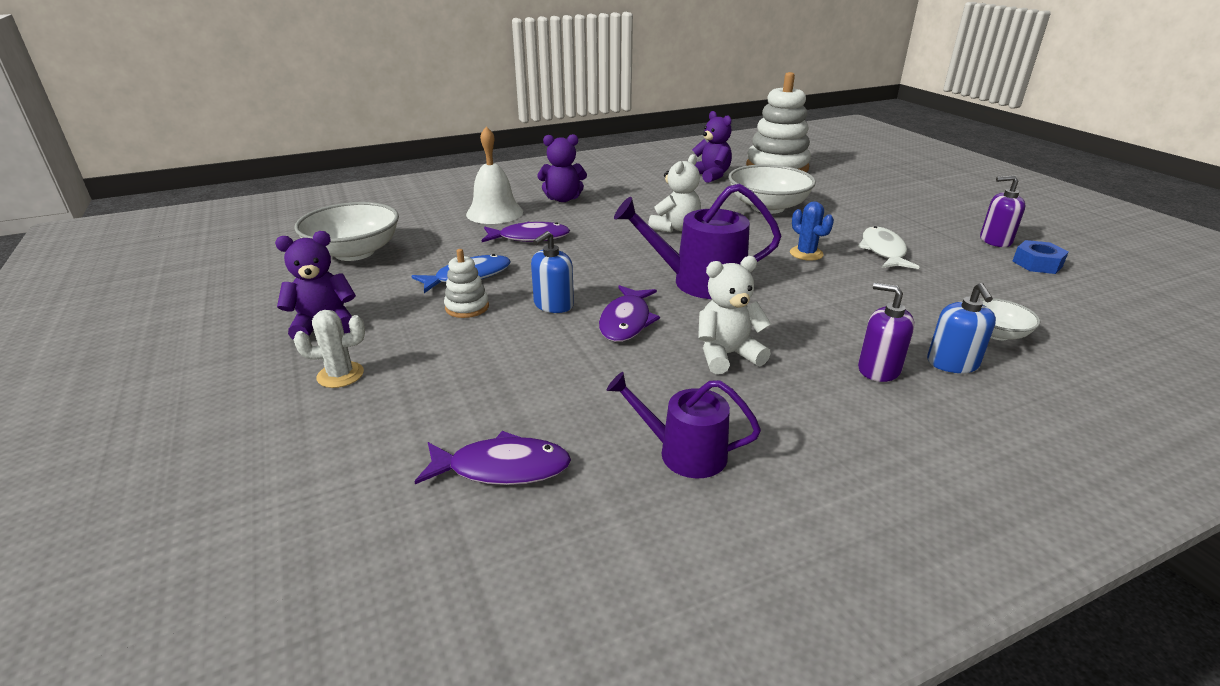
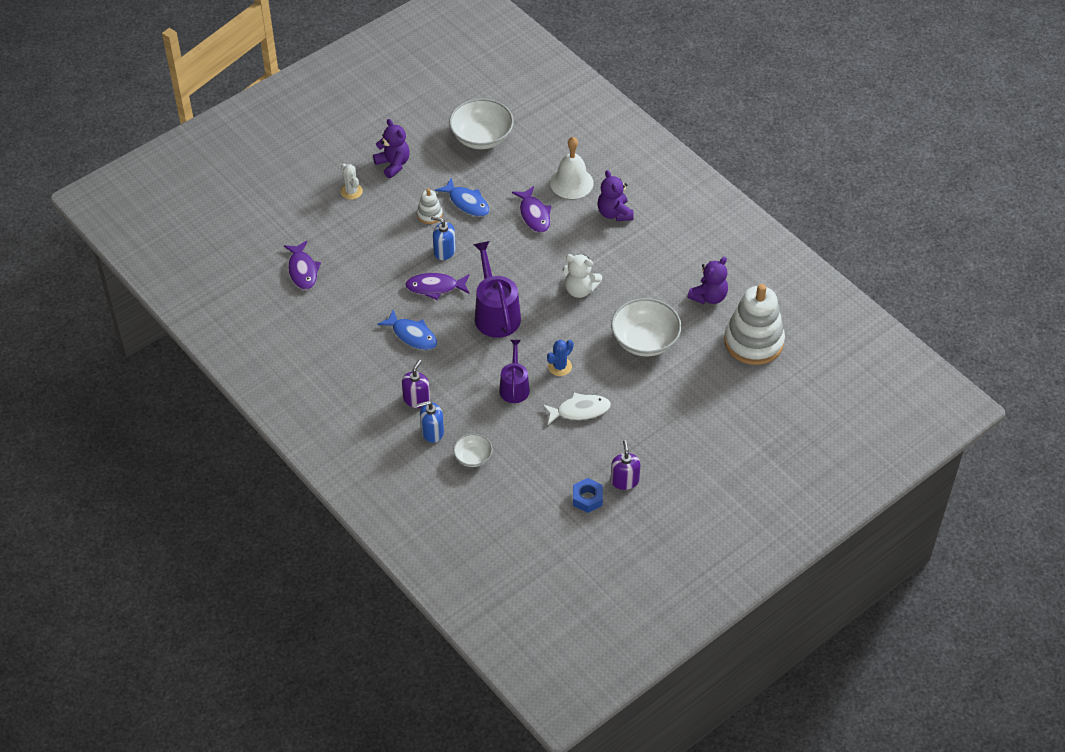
camera: 75 degrees right, 20 degrees up
purple watering can [607,372,761,478] -> purple watering can moved to [499,340,530,403]
white teddy bear [698,256,771,374] -> blue fish [377,310,437,350]

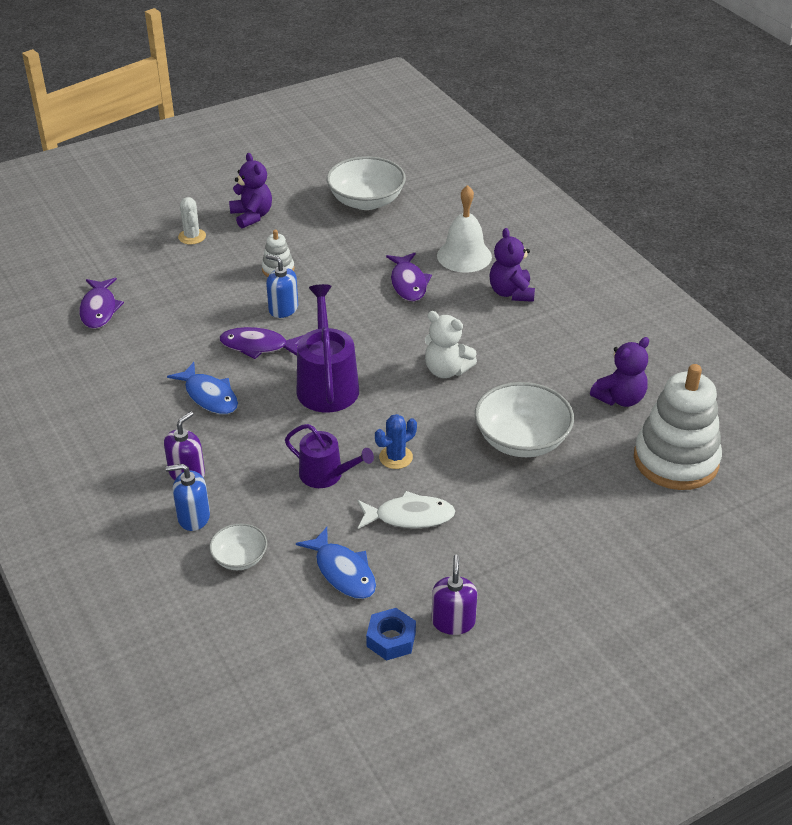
camera: 10 degrees right, 10 degrees down
blue fish [435,178,489,217] -> blue fish moved to [296,527,376,599]
purple watering can [499,340,530,403] -> purple watering can turned 105 degrees clockwise [285,424,374,488]

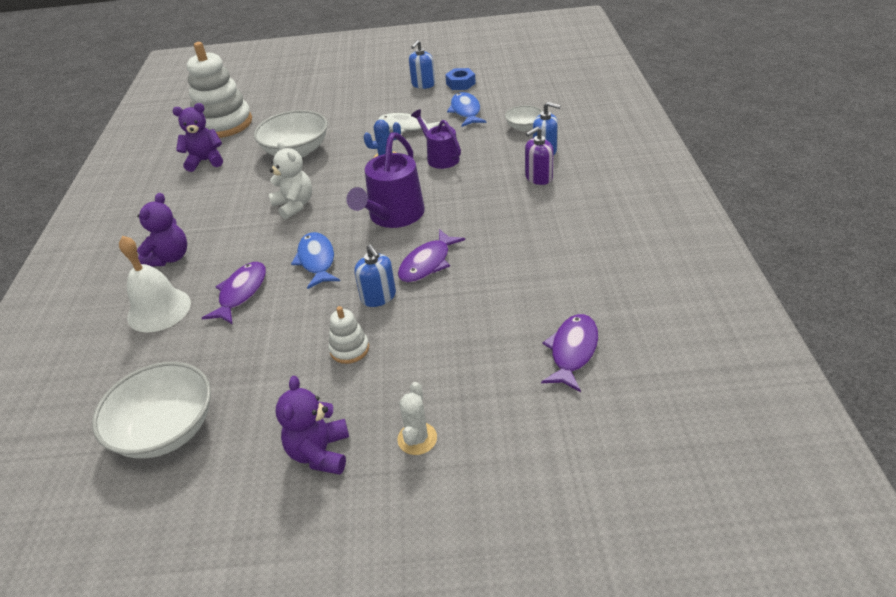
camera: 150 degrees left, 0 degrees up
blue fish [167,362,238,414] -> blue fish moved to [291,232,340,289]
purple fish [220,327,304,359] -> purple fish turned 90 degrees clockwise [398,229,465,283]
purple soap dispenser [431,555,477,635] -> blue soap dispenser [409,40,435,89]

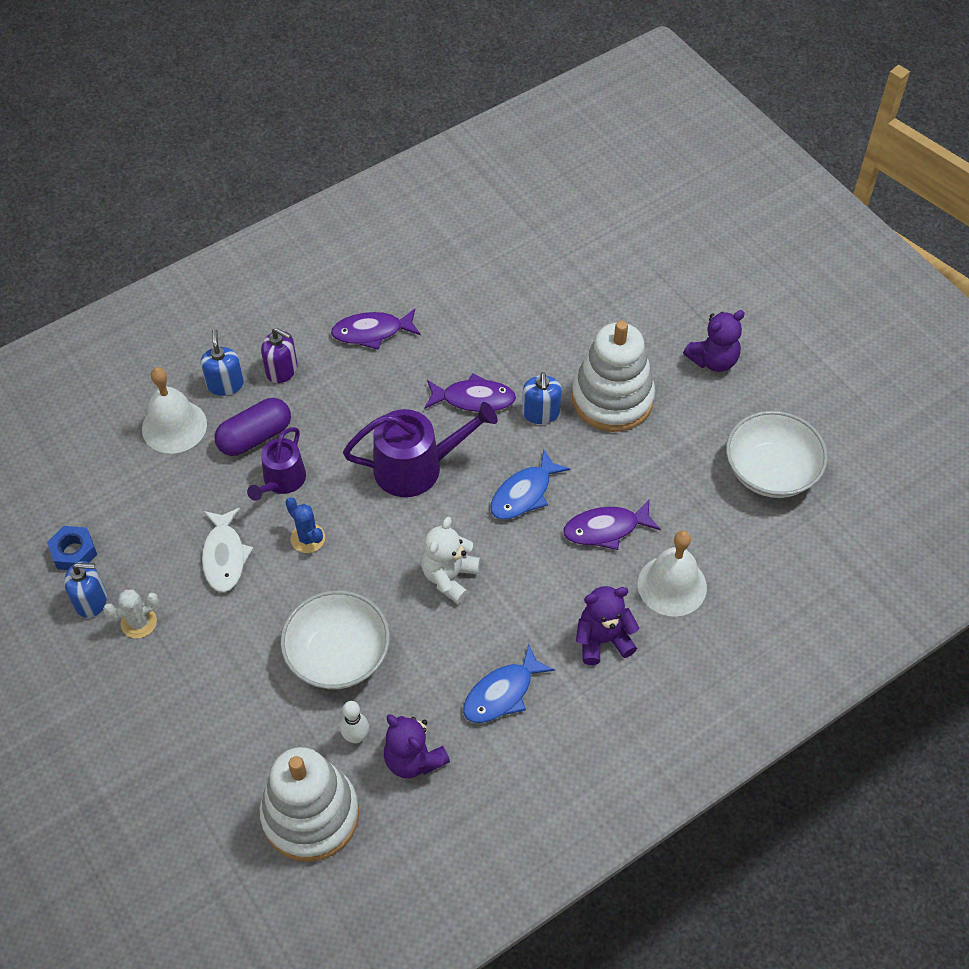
camera: 125 degrees left, 15 degrees up
white stacking toy [328,306,369,364] -> white stacking toy [572,321,655,432], size x2.20
blue soap dispenser [354,244,396,307] -> blue soap dispenser turned 150 degrees clockwise [522,372,562,424]
white cactus [397,382,437,455] -> white cactus moved to [103,590,159,638]
blue fish [447,92,487,127] -> blue fish moved to [463,644,555,723]
white bowl [505,105,542,131] -> white bell [142,367,207,454]
purple fish [541,314,598,392] -> purple fish moved to [331,309,421,350]
none -> purple capsule [214,398,291,456]
none -> white bowling pin [340,701,369,744]

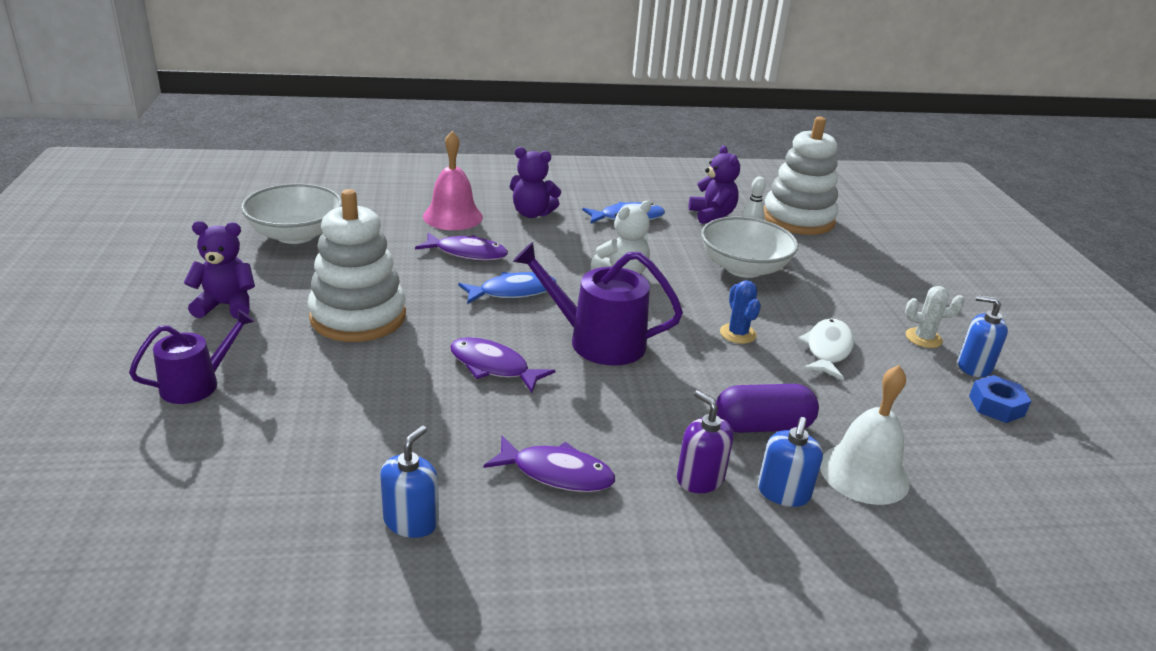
camera: 155 degrees left, 25 degrees down
purple watering can [247,427,306,501] -> purple watering can moved to [129,309,255,404]
blue soap dispenser [522,372,562,424] -> blue soap dispenser moved to [380,426,439,538]
white bell [638,531,707,617] -> pink bell [423,131,483,230]

